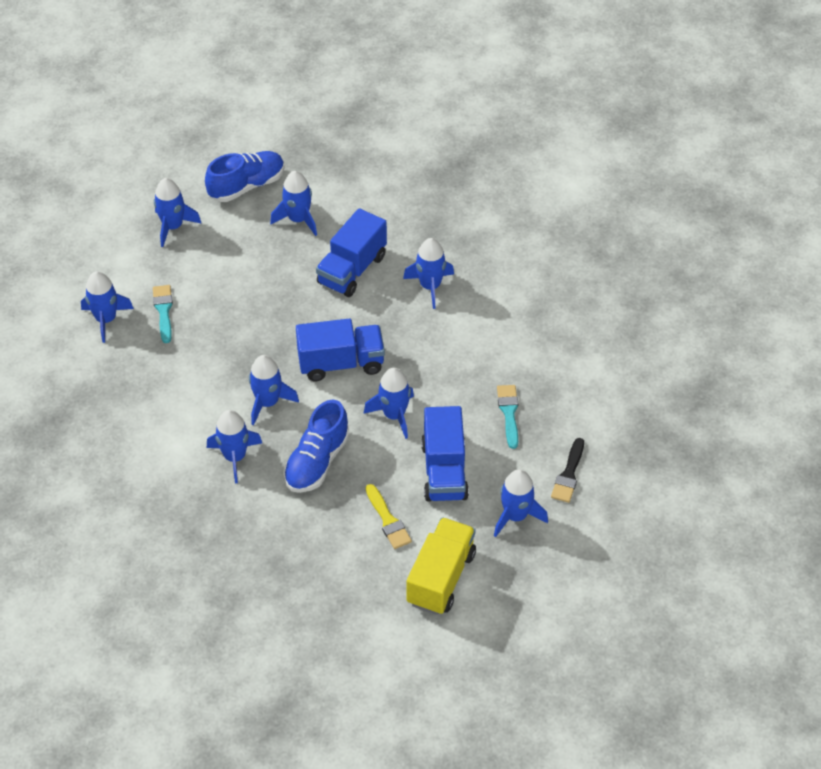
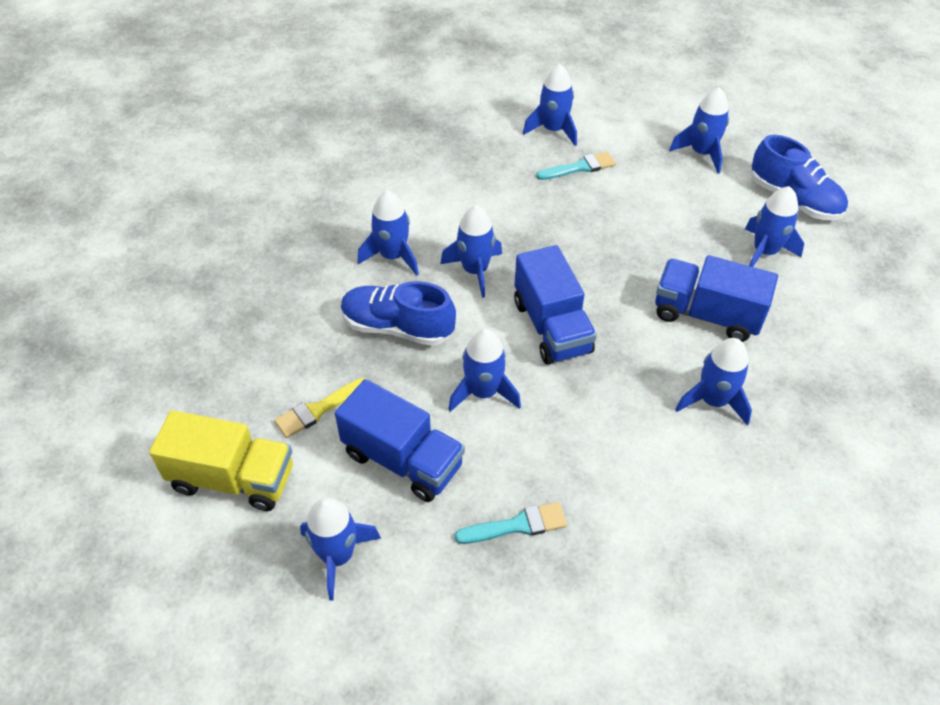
camera: 80 degrees right, 0 degrees up
blue truck [421,406,469,502] -> blue truck turned 135 degrees counterclockwise [335,379,465,502]
black brush [551,438,584,503] -> none

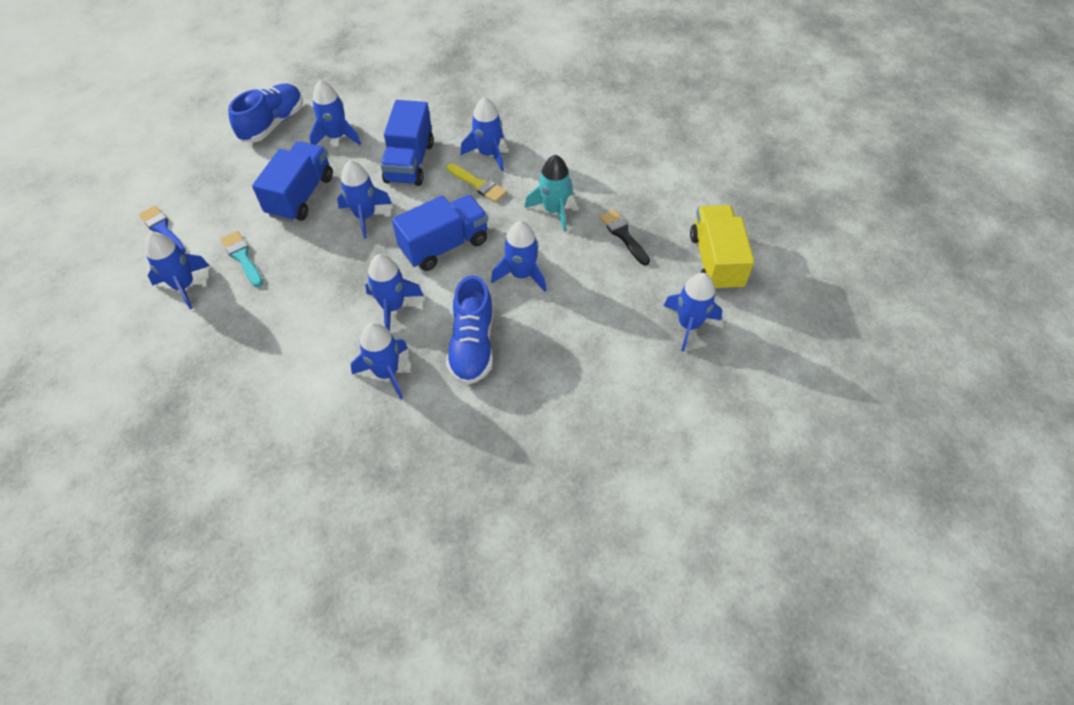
camera: 105 degrees left, 5 degrees up
yellow truck [149,410,293,511] -> yellow truck moved to [690,205,754,291]
yellow brush [274,378,368,438] -> yellow brush moved to [447,163,507,203]
blue truck [335,379,465,502] -> blue truck moved to [252,141,333,222]
turquoise brush [455,502,567,544] -> black brush [600,209,650,265]
blue rocket [669,87,729,173] -> blue rocket moved to [337,161,392,239]
none -> blue brush [139,206,186,253]
none -> turquoise rocket [525,155,573,232]

